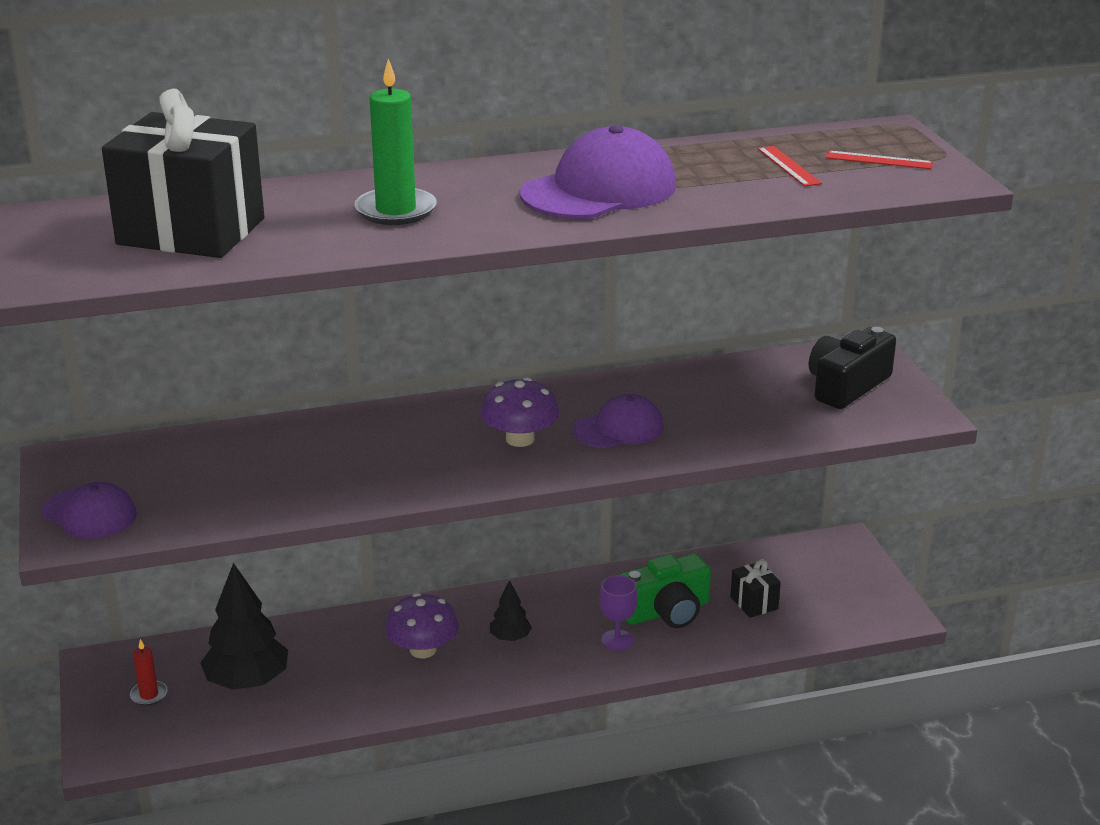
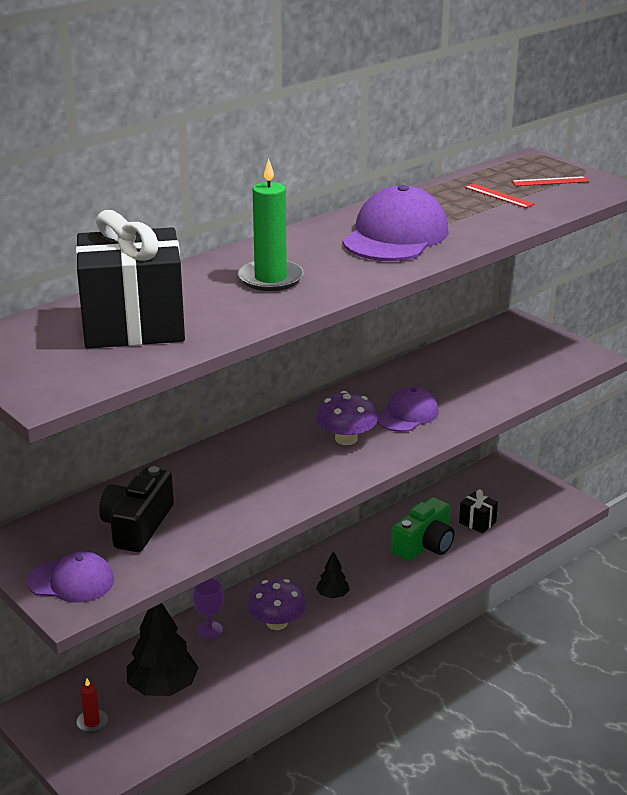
camera: 25 degrees left, 0 degrees up
purple goblet [599,575,638,651] -> purple goblet moved to [192,578,224,639]
black camera [809,327,896,409] -> black camera moved to [99,466,174,552]

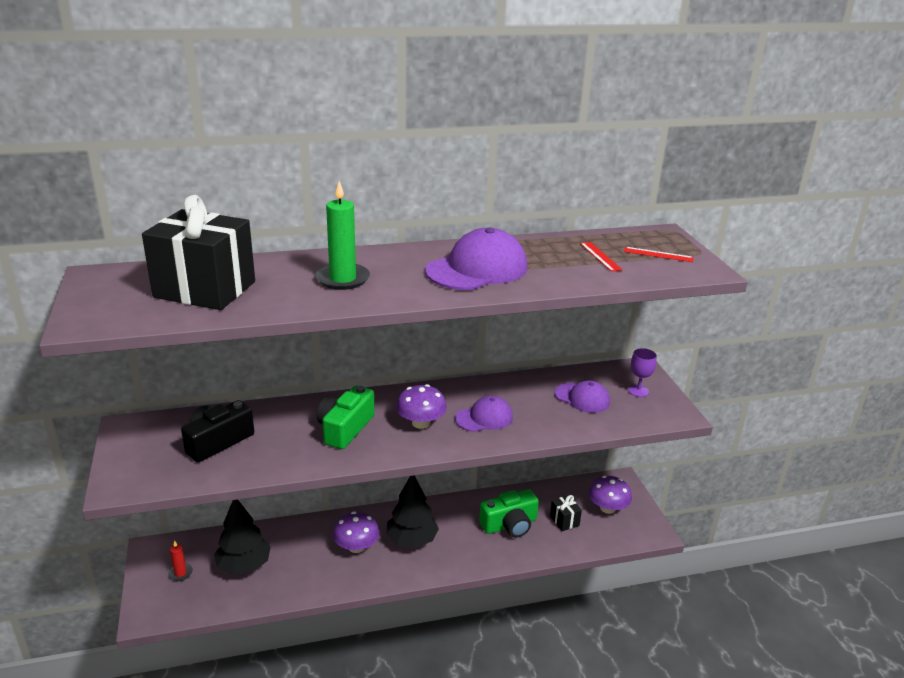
camera: 25 degrees right, 0 degrees up
purple cap [27,552,114,603] -> purple cap moved to [555,381,610,413]
purple goblet [192,578,224,639] -> purple goblet moved to [628,348,657,397]
black tree [316,551,350,598] -> black tree [386,475,439,548], size x1.96
none -> green camera [317,386,375,449]
none -> purple mushroom [588,476,632,514]

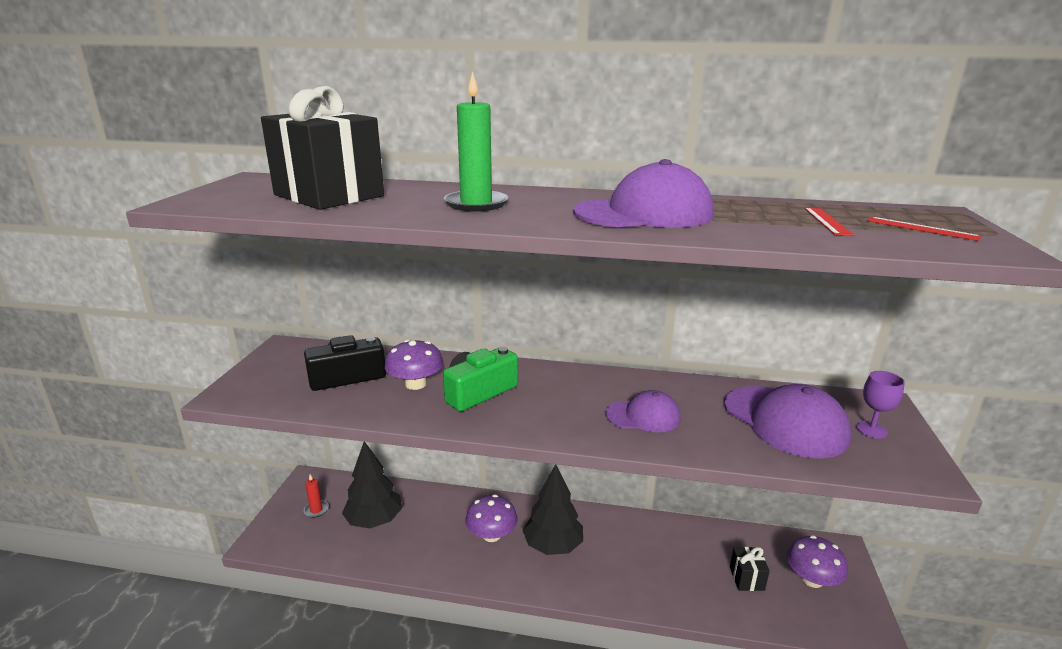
camera: 25 degrees right, 5 degrees down
purple mushroom [396,384,447,429] -> purple mushroom moved to [385,340,444,390]
green camera [479,489,539,538] -> none
purple cap [555,381,610,413] -> purple cap [724,384,851,458], size x1.67

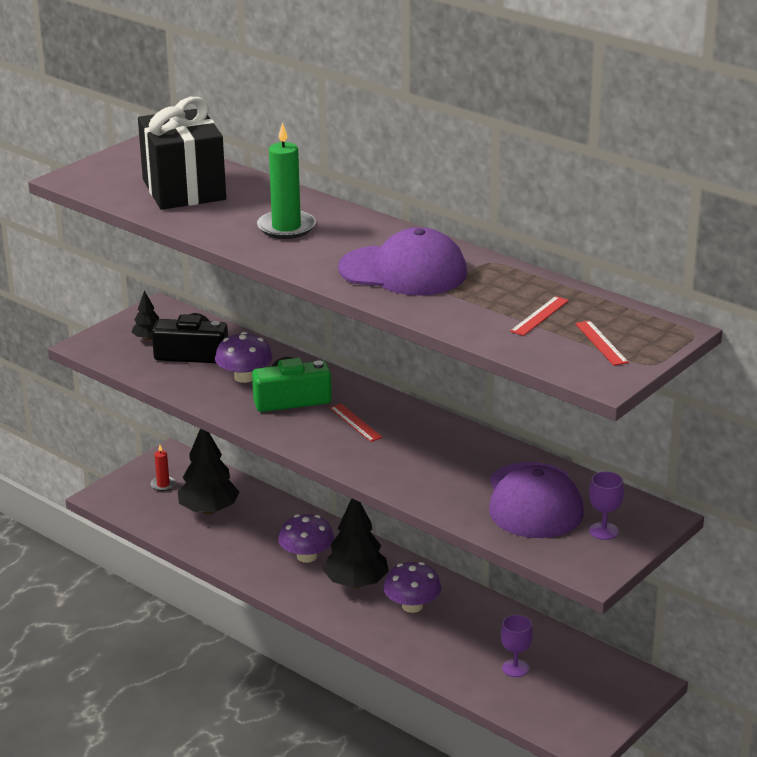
camera: 30 degrees right, 5 degrees up
purple cap [606,390,681,432] -> none
black gift [730,547,770,591] -> purple goblet [501,615,533,677]
purple mushroom [787,535,848,588] -> purple mushroom moved to [383,562,442,613]
none -> black tree [132,290,159,340]
none -> red ruler [330,403,383,442]

